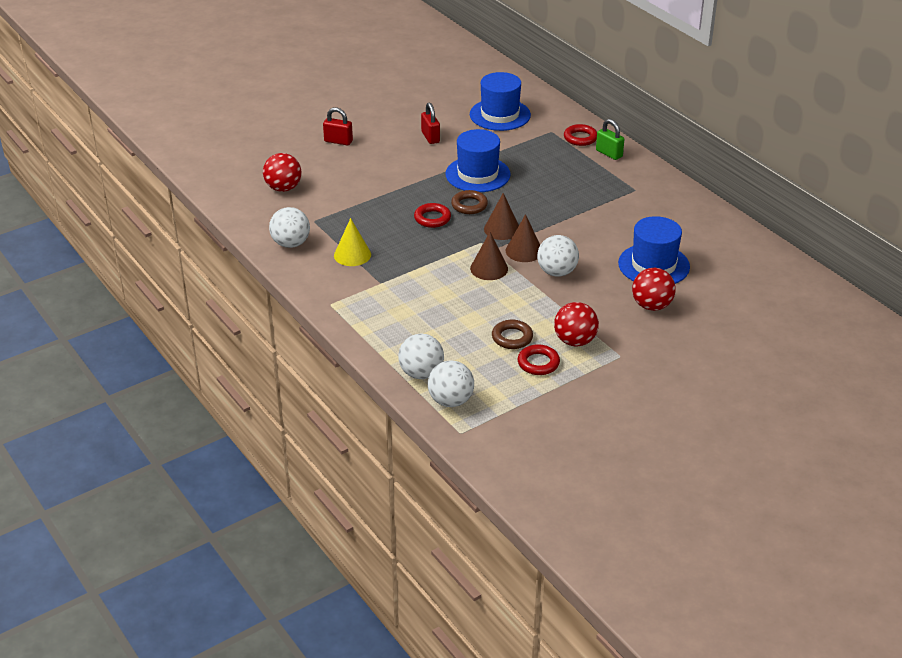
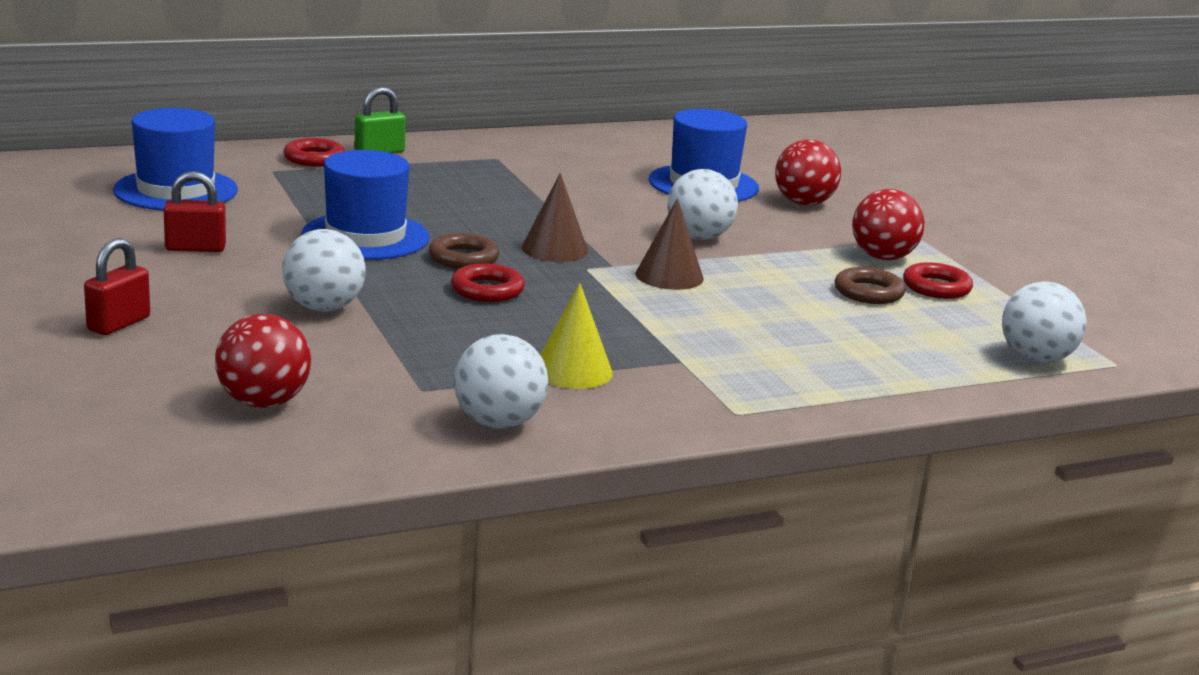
camera: 80 degrees left, 15 degrees down
white ball [398,334,444,379] -> white ball moved to [282,229,366,312]
brown cone [506,214,540,262] -> none

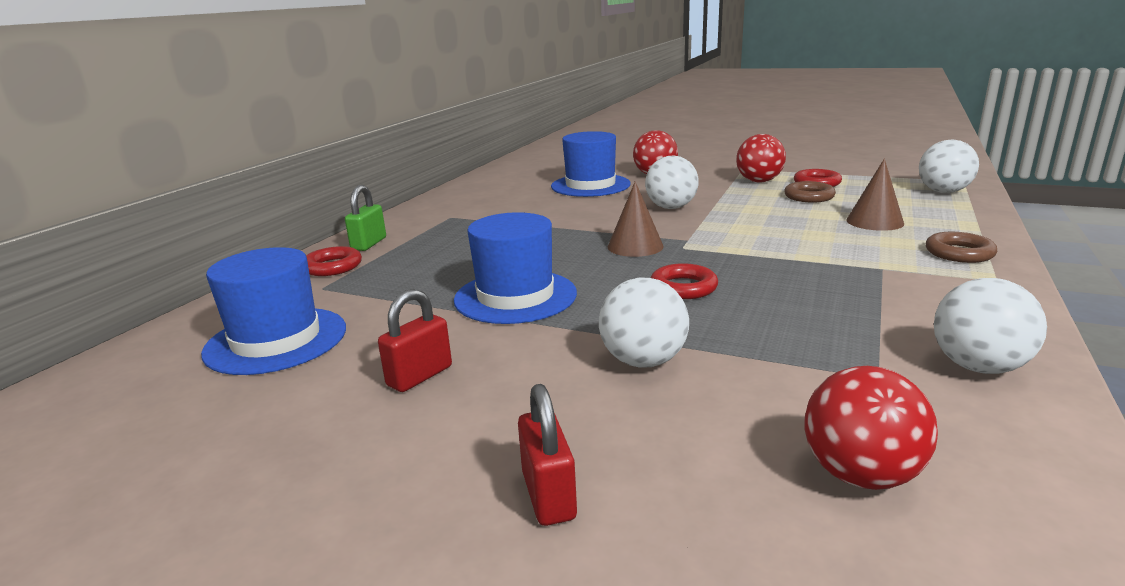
camera: 40 degrees left, 0 degrees up
brown ring [429,233,499,269] -> brown ring moved to [925,232,997,263]
yellow cone [540,283,613,389] -> none
brown cone [635,198,704,290] -> brown cone moved to [846,159,904,231]

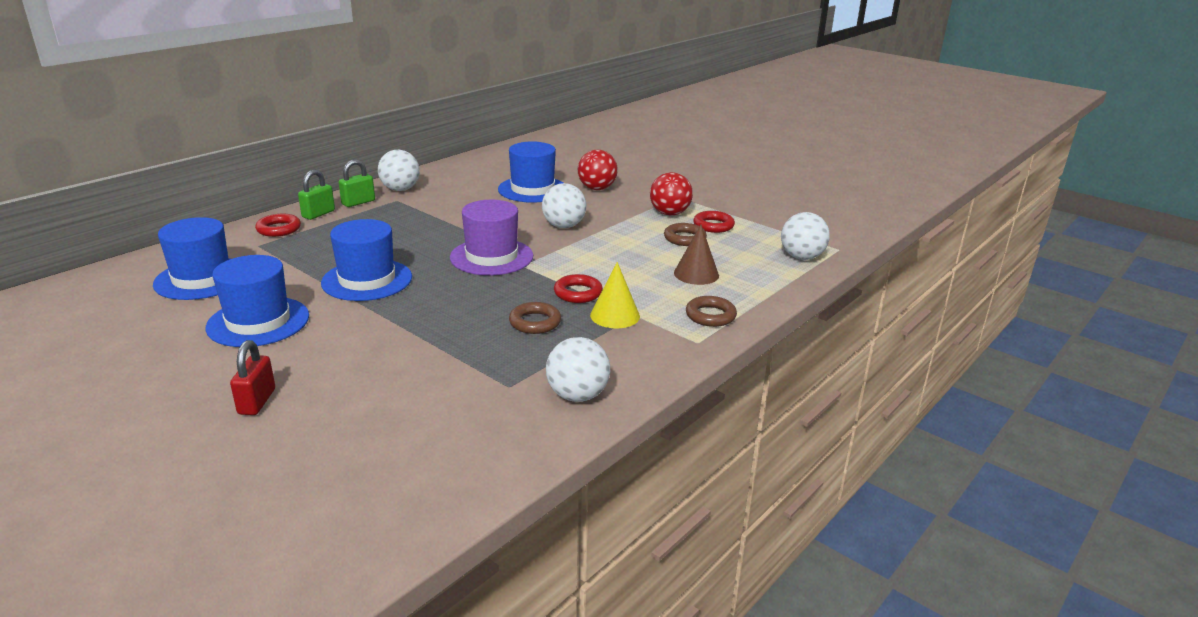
camera: 15 degrees right, 5 degrees up
red padlock [378,289,452,392] -> blue hat [206,255,309,347]
white ball [599,278,689,367] -> white ball moved to [378,150,420,191]
brown cone [608,181,664,257] -> purple hat [450,200,533,275]
red ring [651,263,718,299] -> red ring moved to [554,274,603,303]
red ball [805,366,938,490] -> none
none -> green padlock [339,160,375,207]
none -> brown ring [509,302,561,334]
none -> yellow cone [590,262,640,328]

